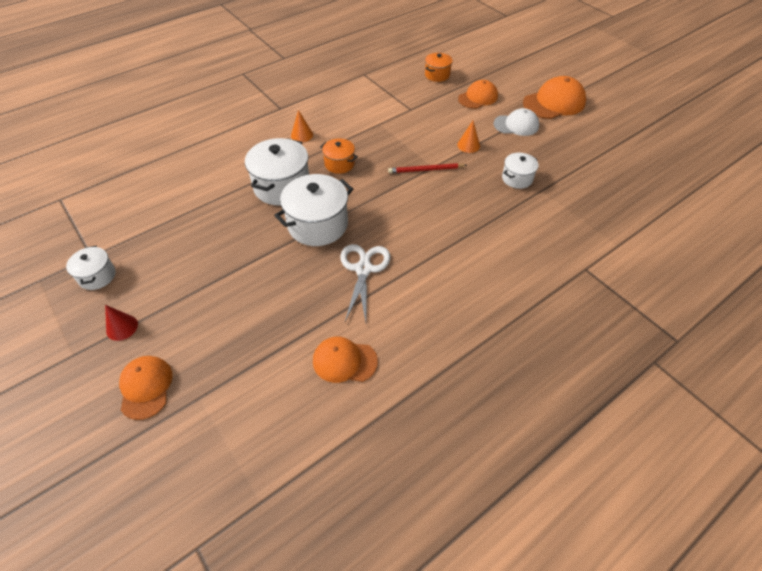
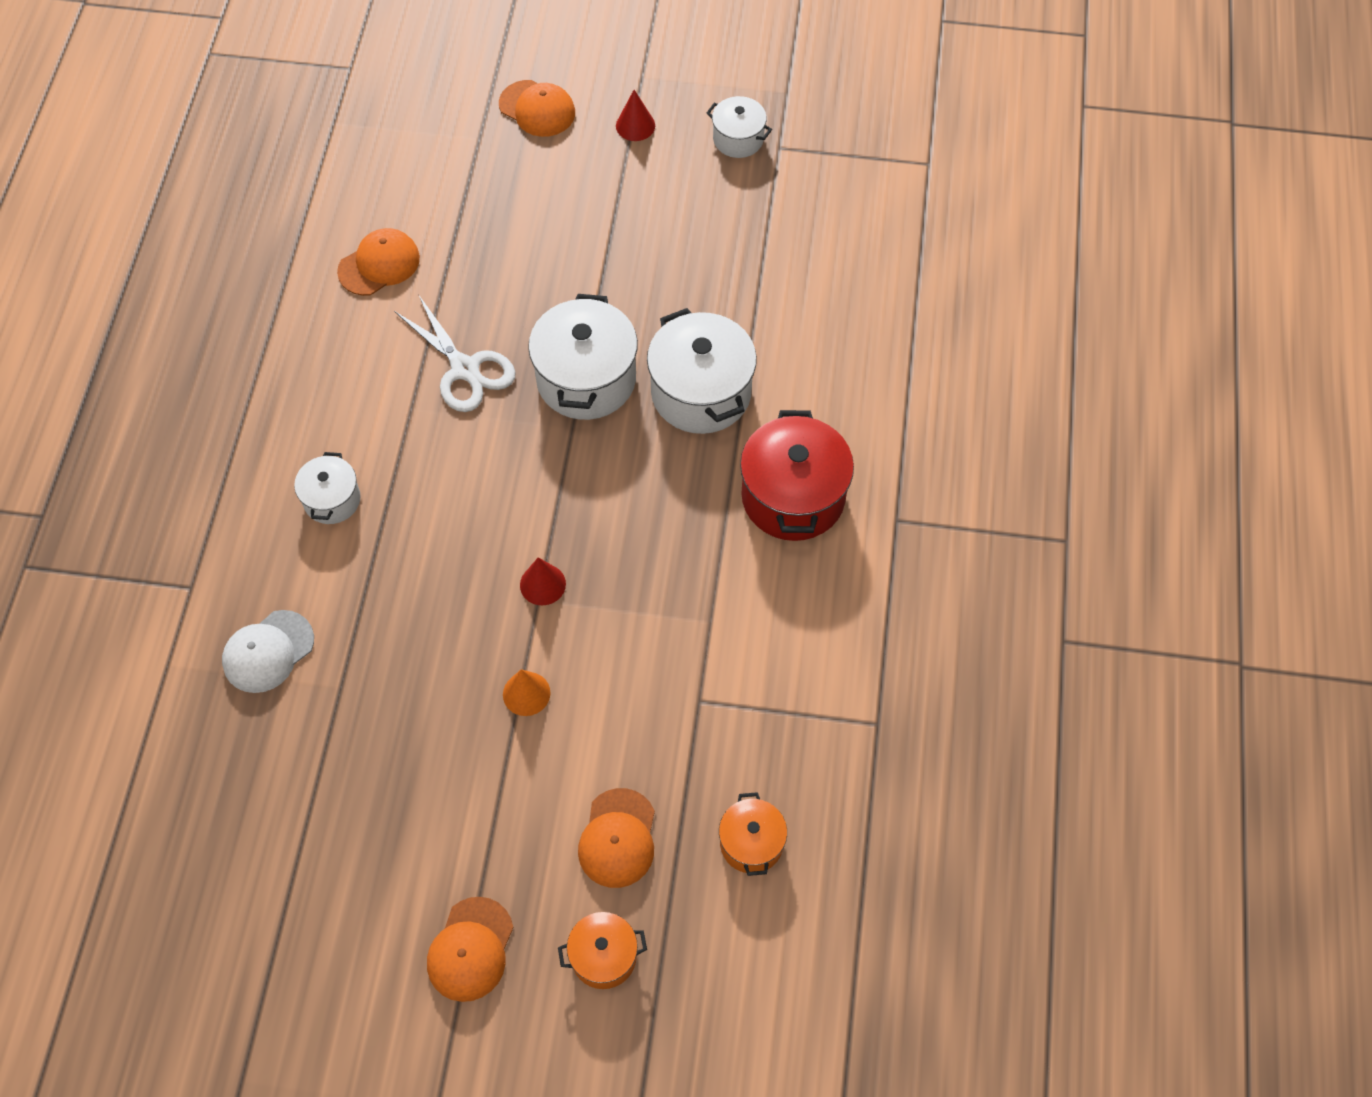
camera: 135 degrees right, 10 degrees up
orange cone [291,110,313,142] -> red pot [740,410,854,541]
orange pot [320,139,358,174] -> orange pot moved to [558,912,647,989]
red pencil [388,163,467,173] -> red cone [520,557,566,605]
white cap [494,108,539,136] -> white cap moved to [222,610,314,693]
white pot [502,153,538,189] -> white pot moved to [294,452,361,524]
orange cap [523,76,586,119] -> orange cap [427,897,514,1002], size x0.66

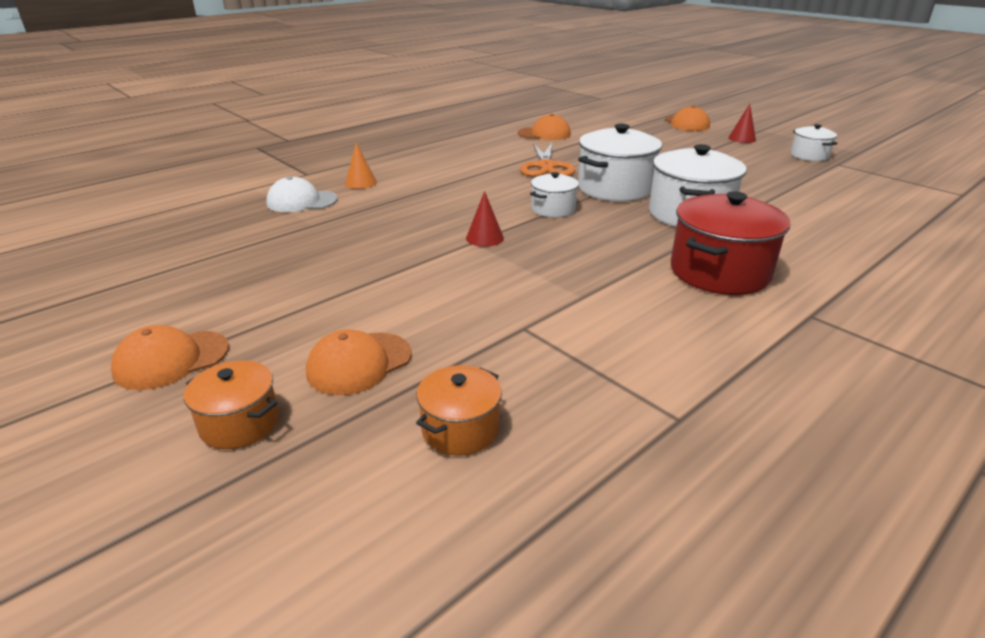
camera: 40 degrees right, 30 degrees down
white pot [294,452,361,524] -> white pot moved to [530,172,579,218]
white scissors [394,294,516,412] -> orange scissors [520,143,575,177]
orange cone [503,669,550,716] -> orange cone moved to [345,143,377,189]

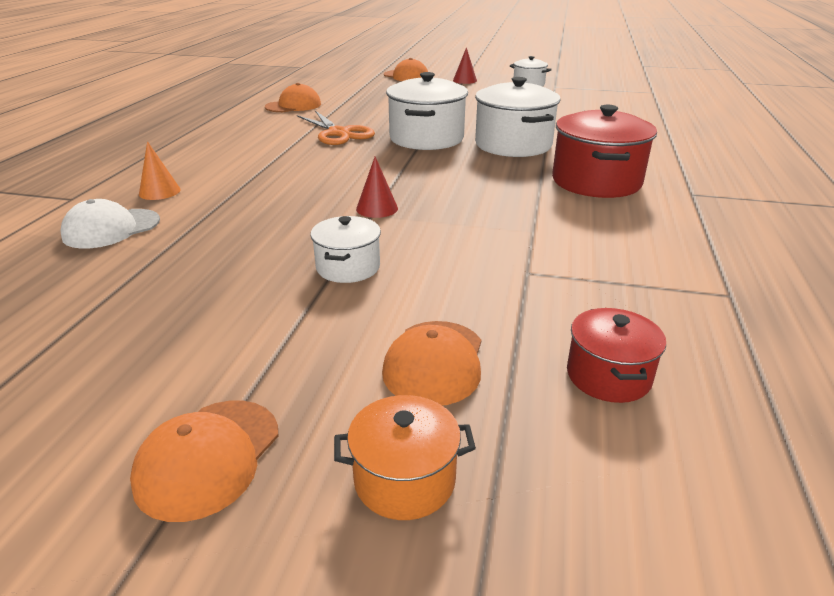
camera: 35 degrees left, 0 degrees up
orange pot [416,365,502,456] -> red pot [567,308,666,403]
white pot [530,172,579,218] -> white pot moved to [311,216,381,283]

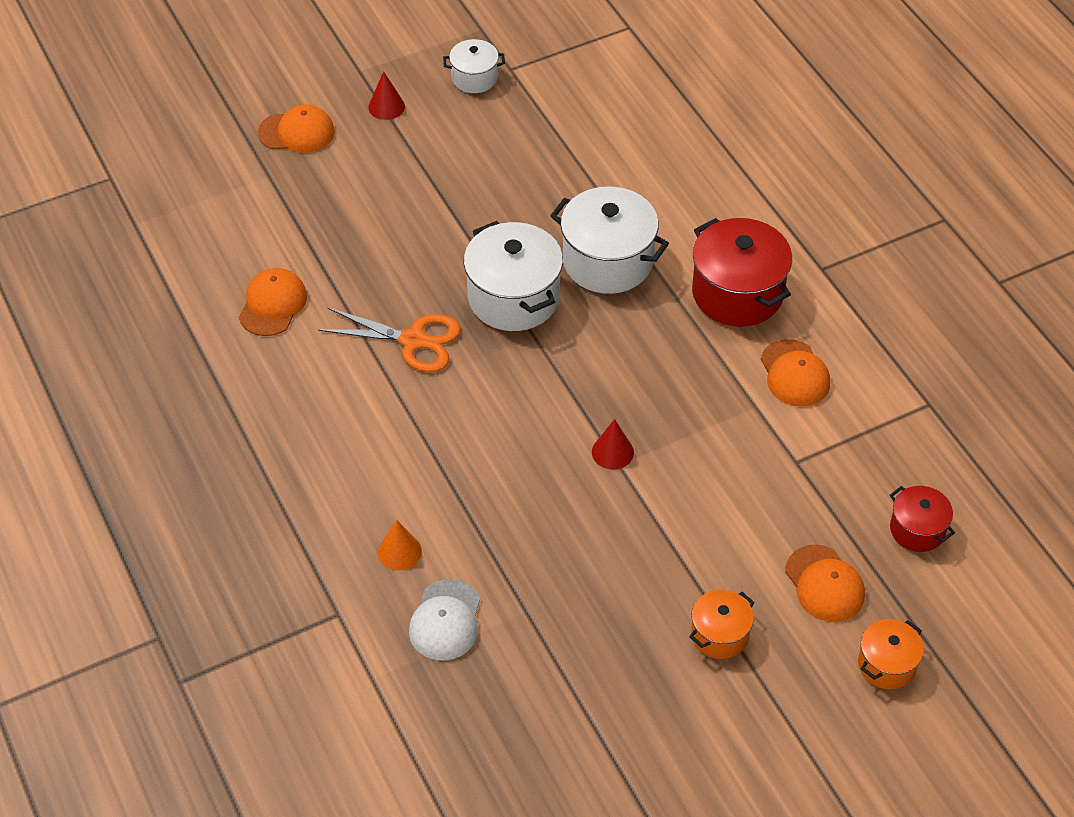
camera: 40 degrees left, 20 degrees up
orange cap [130,400,279,522] -> orange cap moved to [761,339,830,407]
white pot [311,216,381,283] -> none
none -> orange pot [689,590,755,659]

